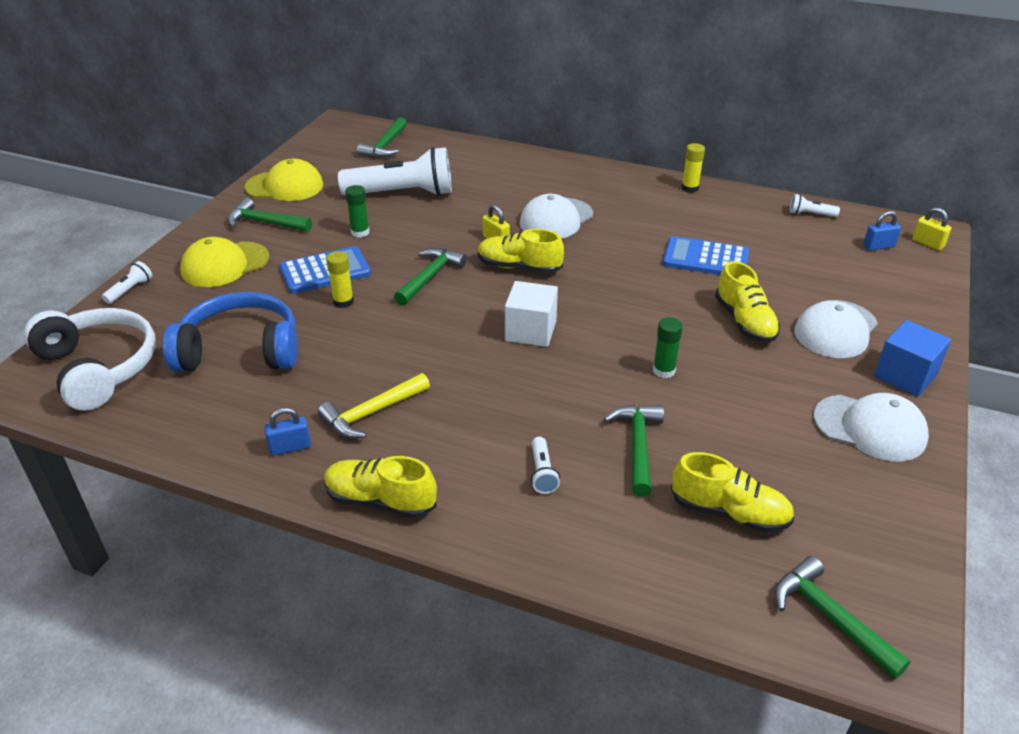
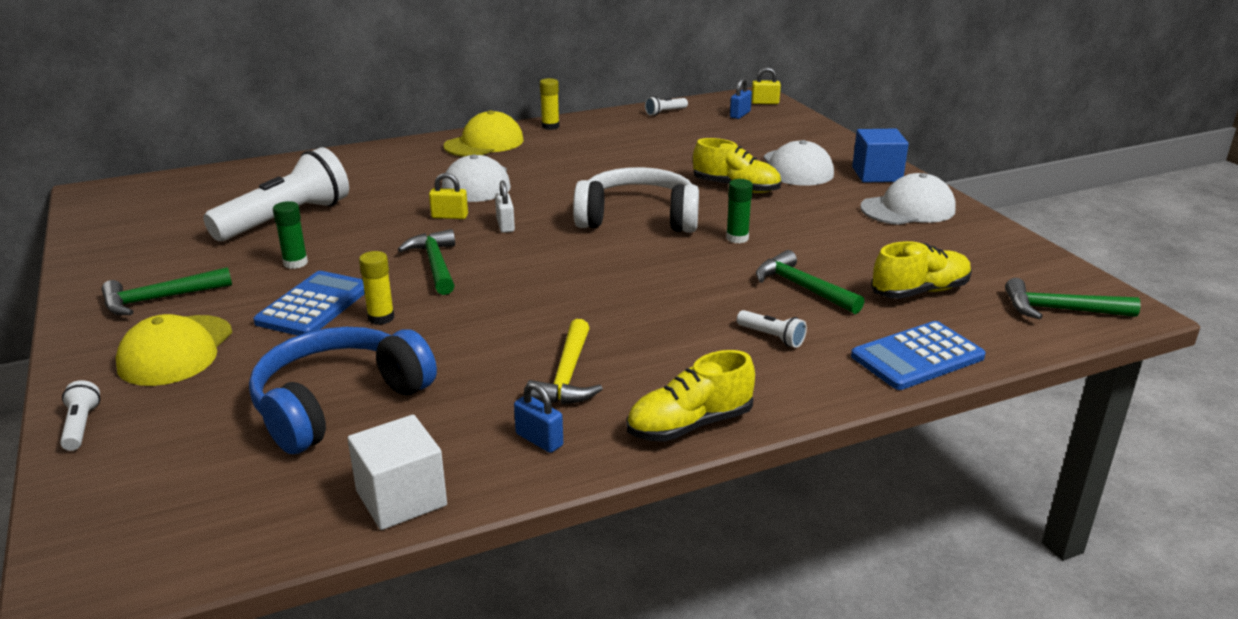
camera: 45 degrees left, 10 degrees down
white headphones [23,308,156,411] -> white headphones moved to [573,167,699,233]
yellow cap [244,159,323,201] -> yellow cap moved to [444,110,524,157]
blue padlock [264,408,311,456] -> blue padlock turned 75 degrees counterclockwise [514,382,563,453]
green hammer [357,117,407,158] -> none
yellow shoe [478,229,564,274] -> white padlock [495,180,515,233]
white cube [505,281,558,347] -> white cube moved to [347,415,447,530]
blue calculator [663,236,749,275] -> blue calculator moved to [851,321,986,390]

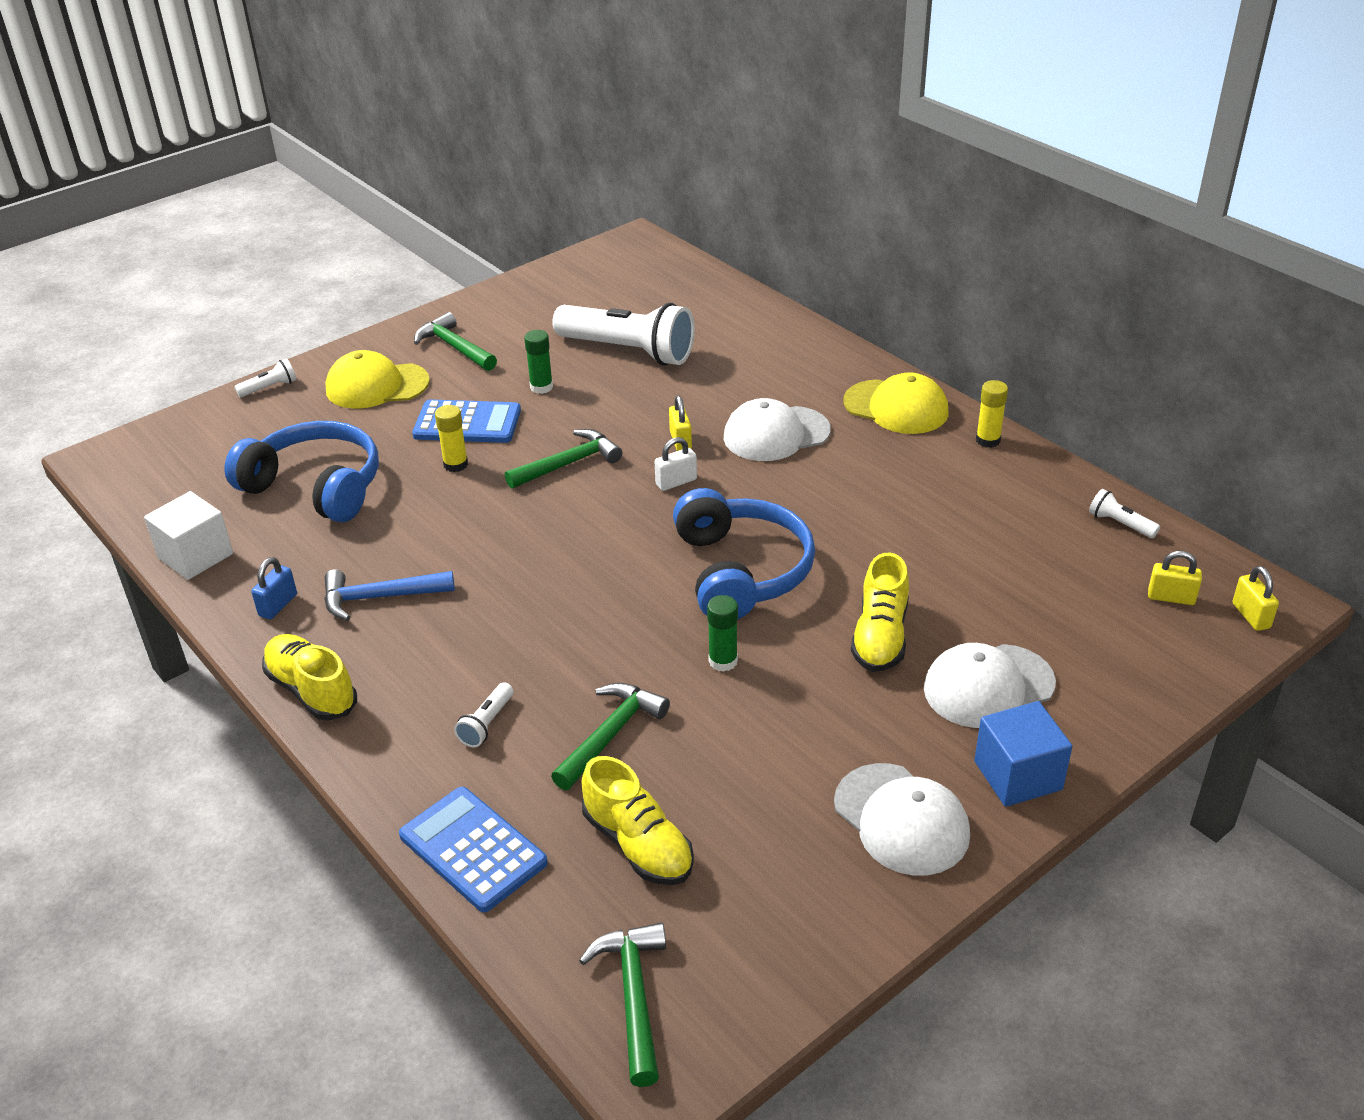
camera: 75 degrees right, 10 degrees up
yellow hammer [527,319,603,404] -> blue hammer [324,569,455,621]
white headphones [573,167,699,233] -> blue headphones [673,488,815,619]
blue padlock [730,78,752,119] -> yellow padlock [1148,551,1202,605]

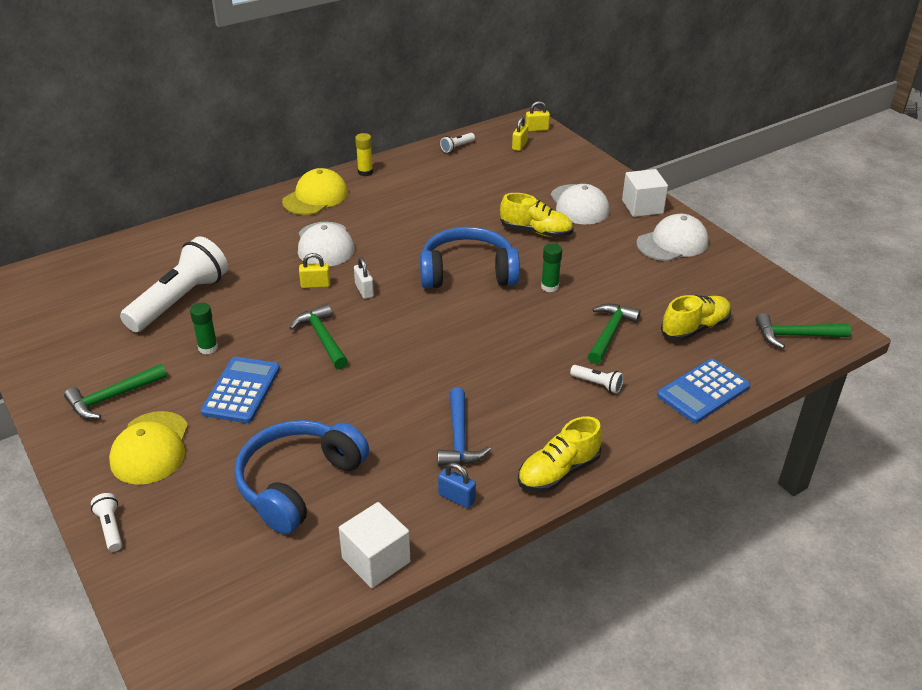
camera: 85 degrees left, 0 degrees up
yellow glue stick [435,405,468,472] -> none
green hammer [551,683,670,790] -> green hammer turned 75 degrees clockwise [588,304,641,364]
blue cube [974,701,1072,807] -> white cube [622,169,668,217]

